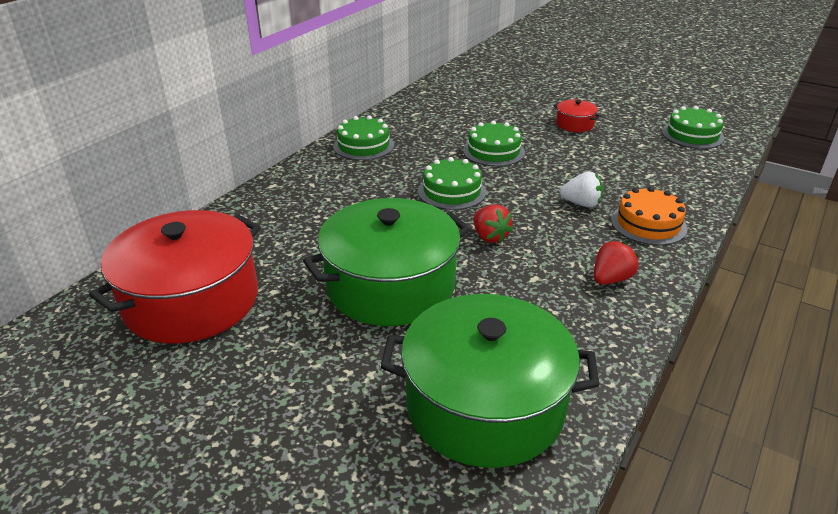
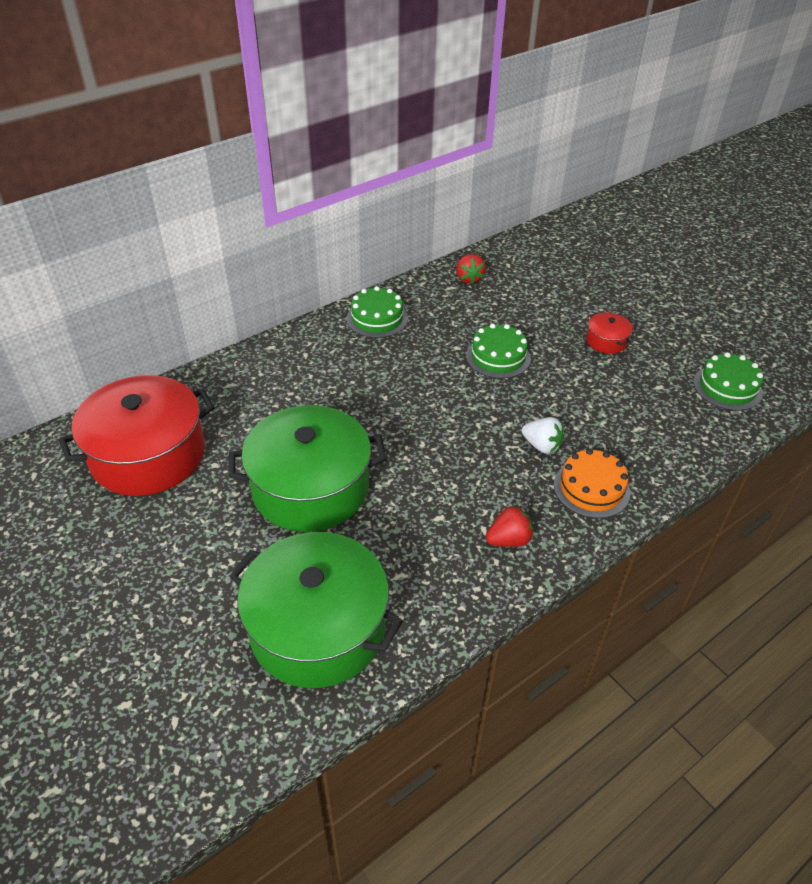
camera: 20 degrees right, 10 degrees up
green cake [418,157,486,210] -> none
red strawberry [473,204,513,243] -> red strawberry moved to [456,254,486,284]

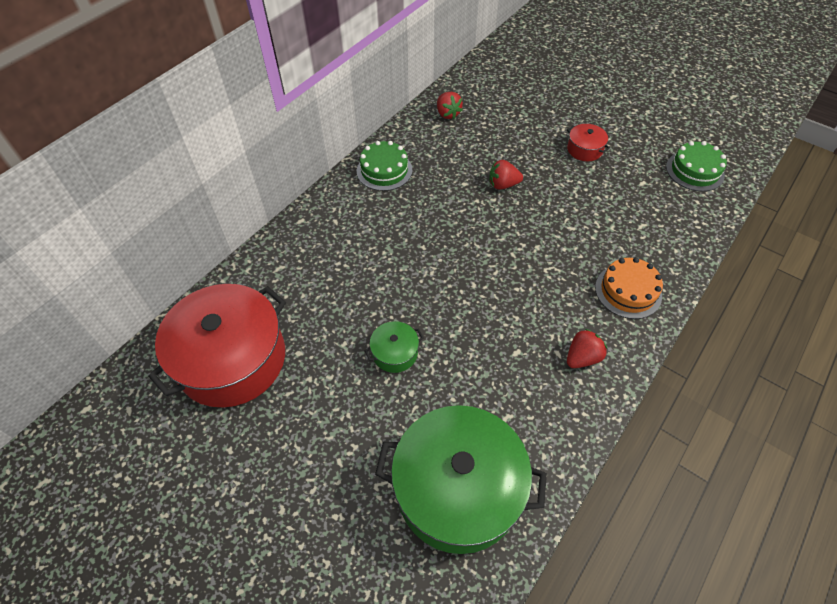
camera: 15 degrees left, 10 degrees up
green pot [229,405,386,532] -> green pot [365,321,424,373], size x0.43
green cake [466,324,531,378] -> red strawberry [489,160,523,190]
white strawberry [522,417,564,454] -> none

